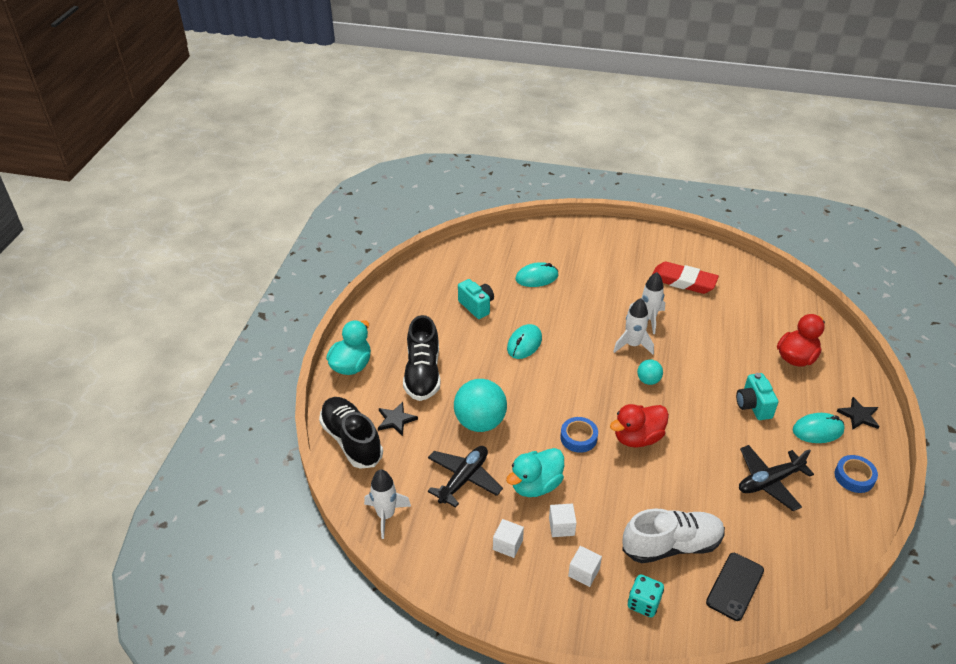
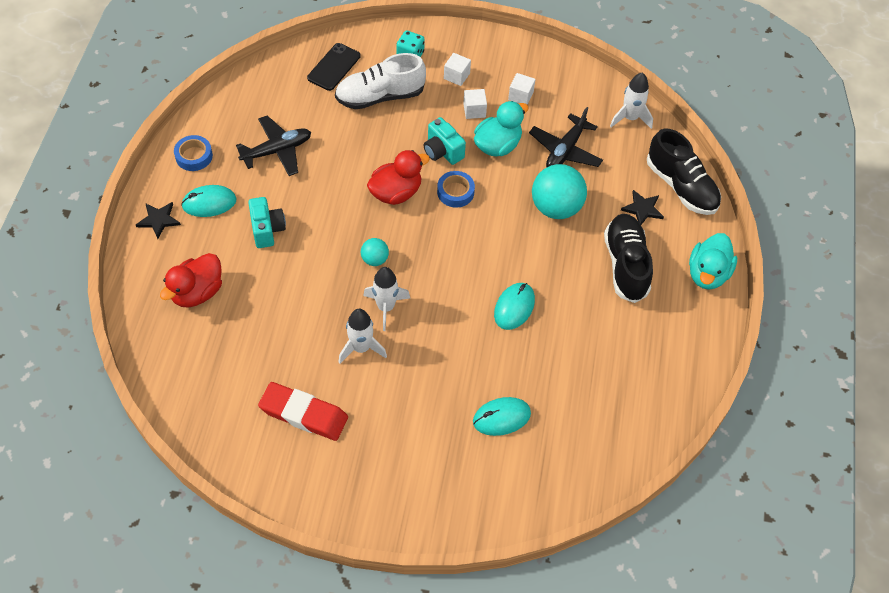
camera: 175 degrees right, 15 degrees up
turquoise camera [458,279,494,319] -> turquoise camera moved to [424,117,466,165]

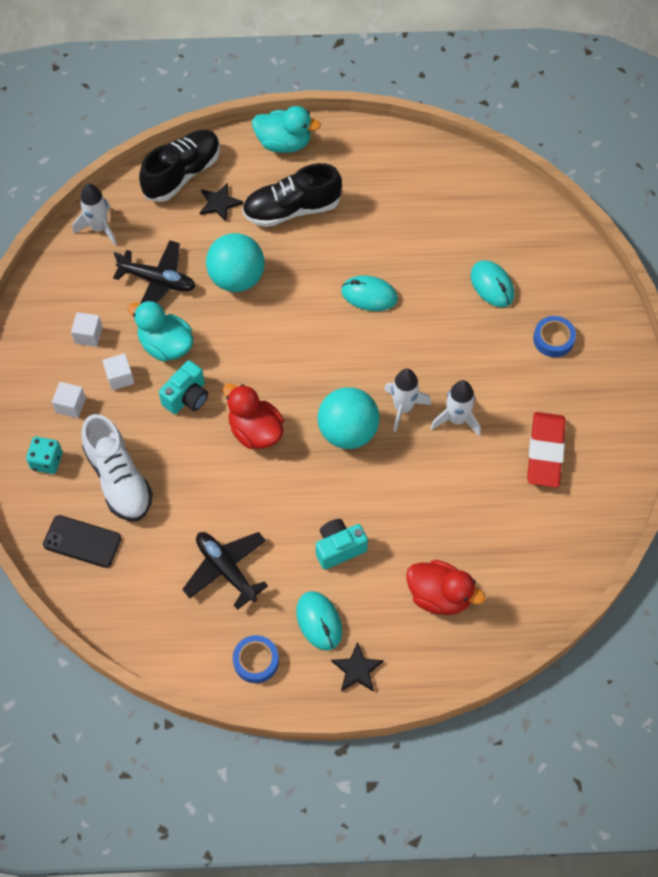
camera: 100 degrees left, 5 degrees up
turquoise ball [361,238,389,266] -> turquoise ball [317,387,380,449], size x1.99
blue tape [437,171,475,208] -> blue tape moved to [533,316,576,357]

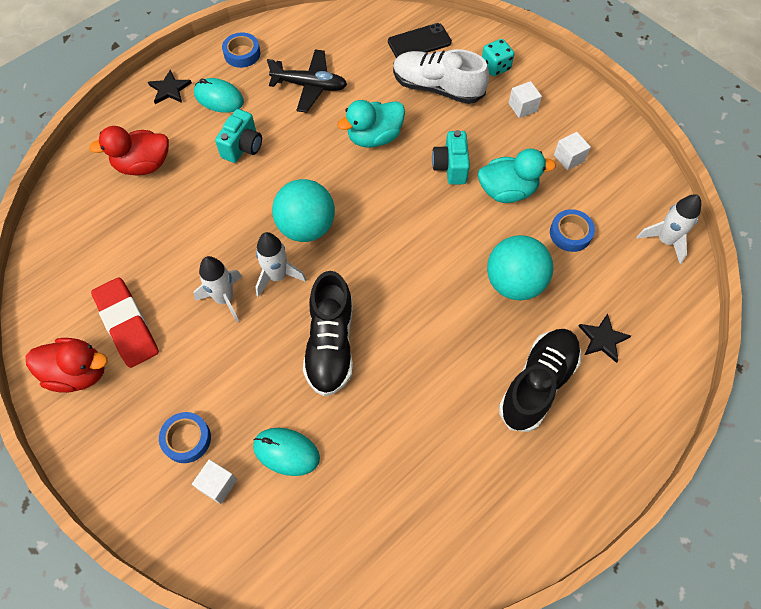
camera: 140 degrees right, 0 degrees up
white cube [102,353,134,390] -> white cube moved to [192,459,237,504]
black plane [113,241,195,304] -> blue tape [550,209,595,252]
black shoe [139,130,220,202] -> black shoe moved to [303,271,353,397]
red duck [223,383,284,449] -> red duck moved to [26,338,108,393]
turquoise duck [252,106,321,153] -> turquoise duck moved to [337,100,405,148]
turquoise mouse [341,275,398,311] -> none

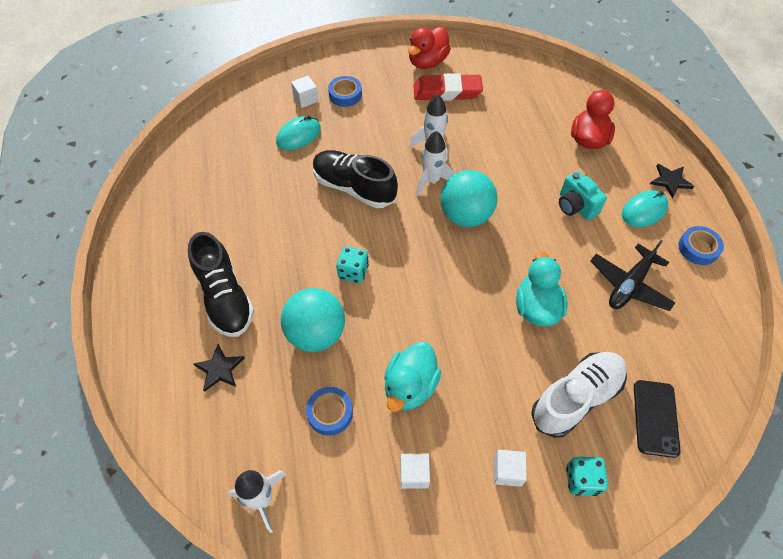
camera: 120 degrees right, 5 degrees down
turquoise camera [432,130,470,185] -> none
none -> turquoise dice [336,246,369,283]

